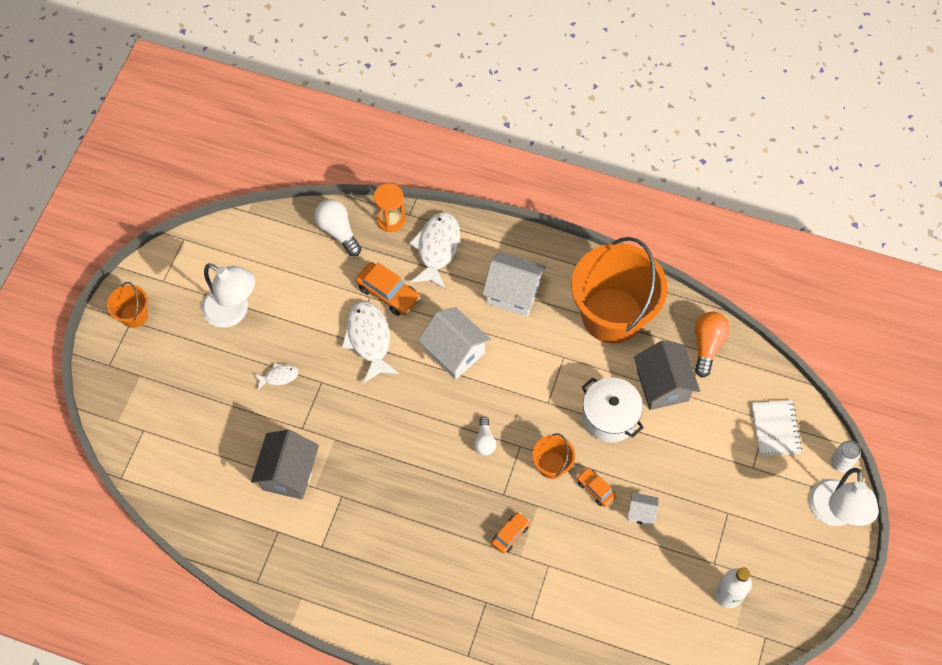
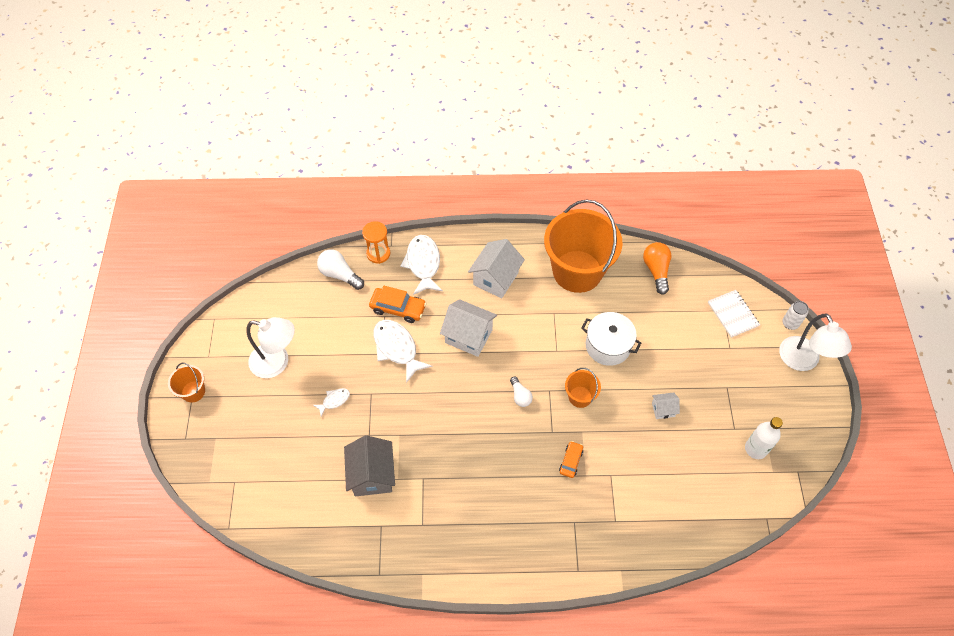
camera: 20 degrees left, 5 degrees down
white house [482,251,546,317] -> white house turned 60 degrees counterclockwise [468,239,525,298]
orange car [577,467,616,507] -> none
grey house [634,340,700,410] -> none

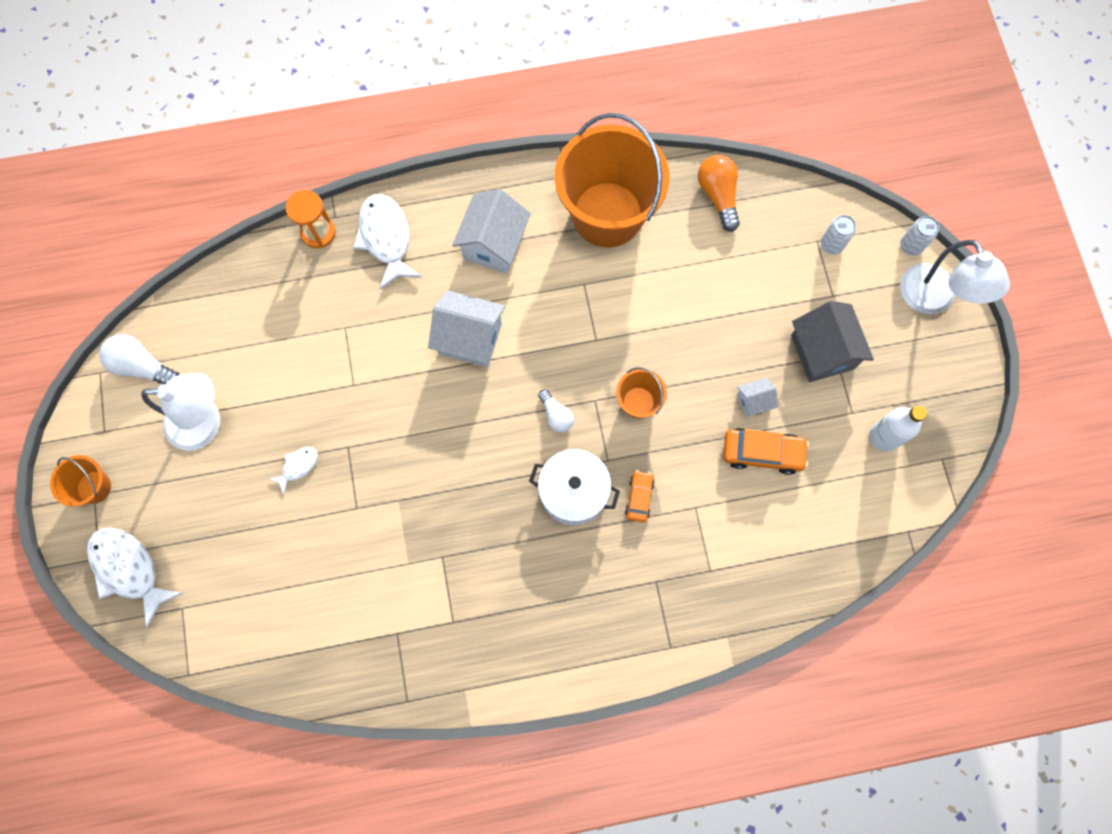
camera: 10 degrees left, 15 degrees up
white light bulb [317,249,364,290] -> white light bulb moved to [99,334,179,384]
grey house [344,435,395,496] -> grey house moved to [791,301,874,382]
orange car [369,286,427,323] -> orange car moved to [723,428,809,475]
white fish [373,320,432,383] -> white fish moved to [87,527,183,628]
white pot [581,312,641,366] -> white pot moved to [529,449,620,525]
white notebook [708,290,760,338] -> white can [821,215,856,255]

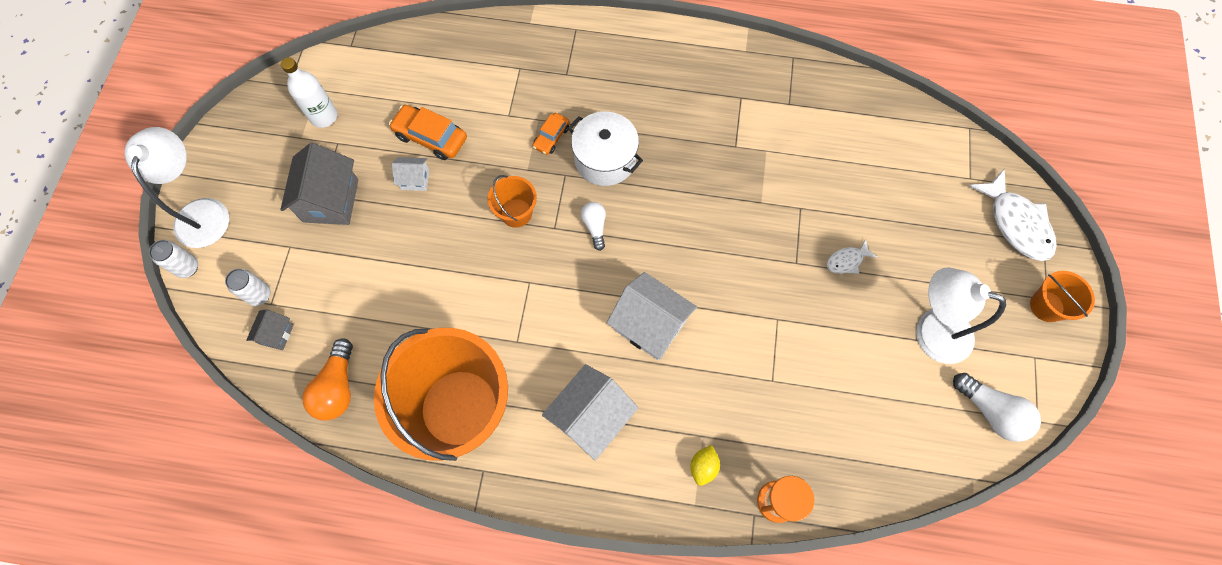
camera: 160 degrees left, 5 degrees down
white fish [353,194,421,289] -> yellow lemon [690,445,720,486]
none -> grey house [246,309,294,350]

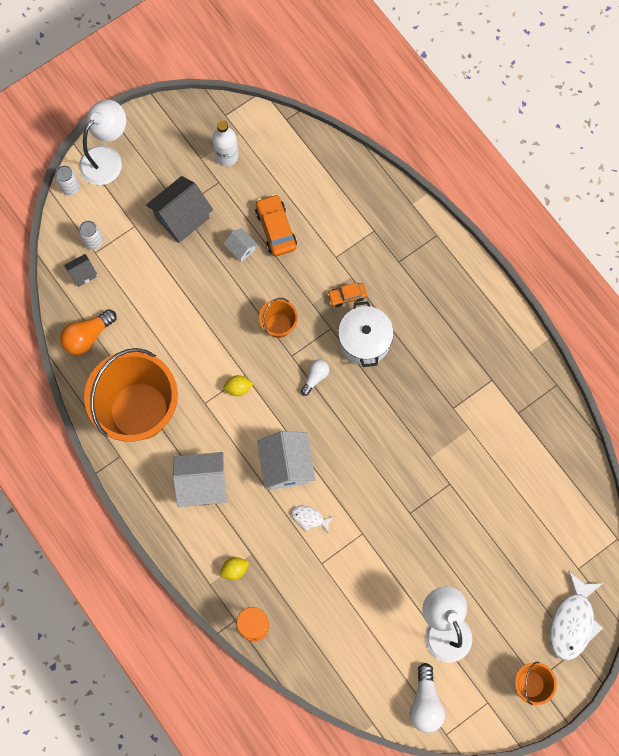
camera: 45 degrees right, 5 degrees up
white fish [827,239,877,274] -> white fish moved to [291,506,334,534]
none -> yellow lemon [223,375,254,396]

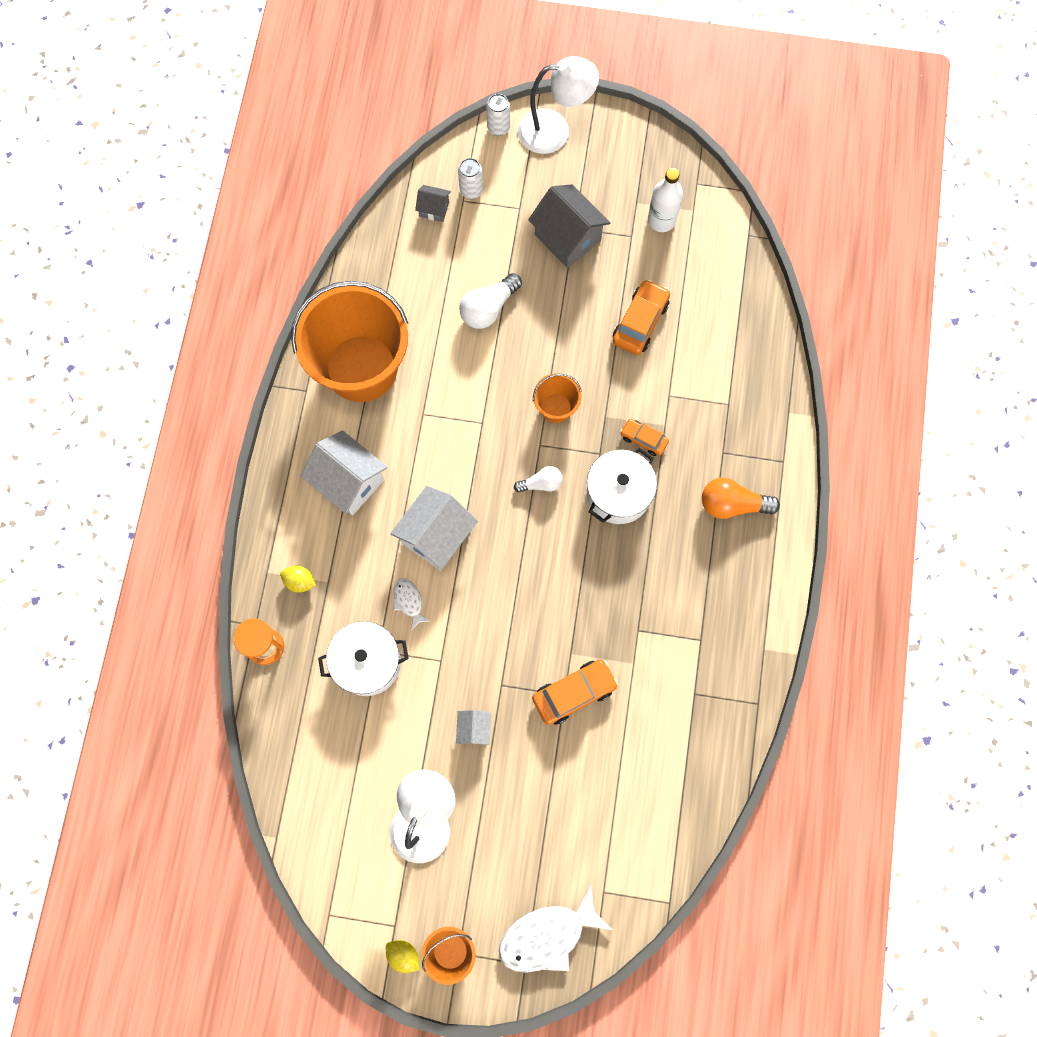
camera: 45 degrees right, 0 degrees up
orange light bulb [60,309,117,355] -> orange light bulb moved to [702,477,780,519]
grey house [146,176,213,243] -> grey house turned 45 degrees clockwise [528,184,610,268]
yellow lemon [223,375,254,396] -> yellow lemon moved to [386,940,420,973]
white house [224,228,258,262] -> white house moved to [456,710,491,745]
white light bulb [410,663,445,733] -> white light bulb moved to [459,273,522,329]
none -> white pot [318,621,409,696]
none -> orange car [532,659,618,725]

